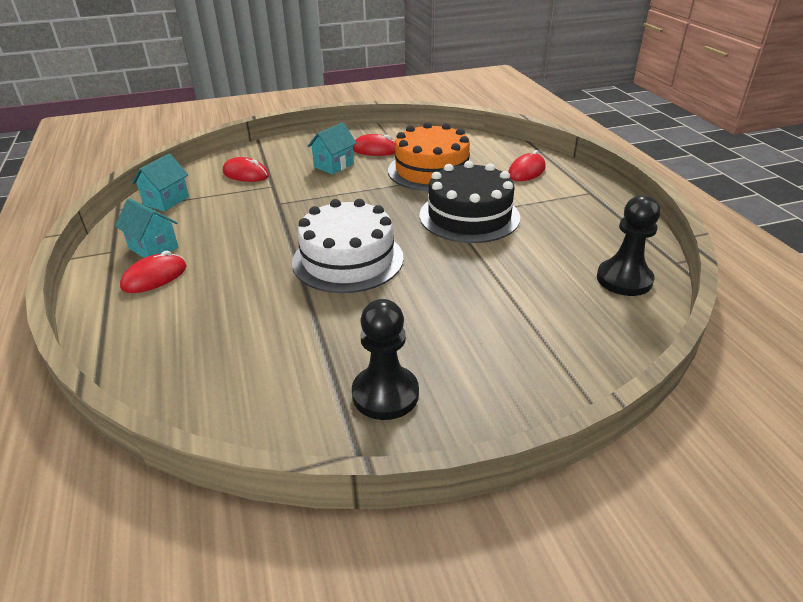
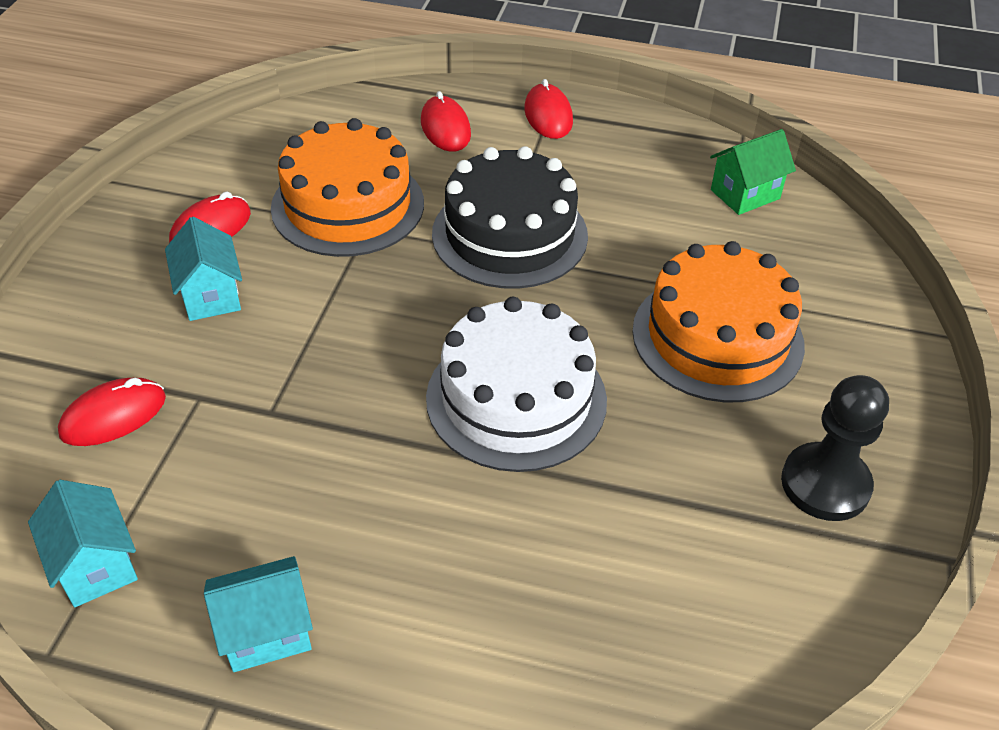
camera: 60 degrees left, 10 degrees up
red mouse [120,251,187,293] -> red mouse moved to [524,79,573,139]
black pawn [597,195,661,296] -> green house [710,129,796,215]
none -> orange cake [632,241,805,402]

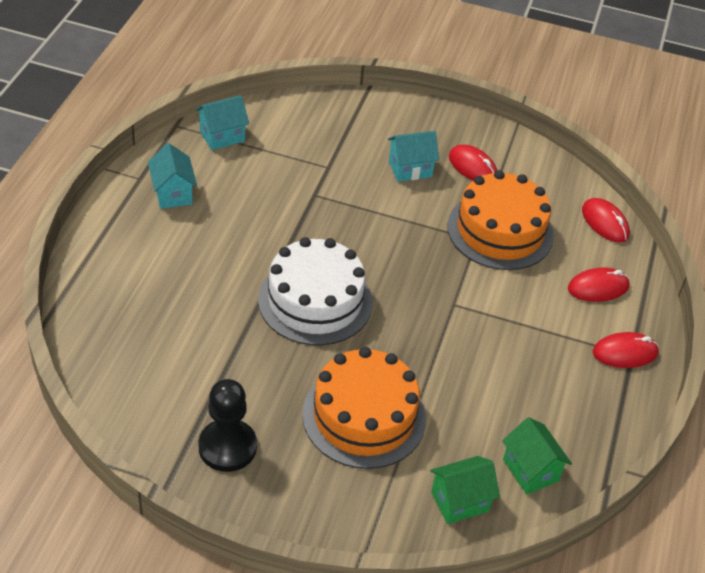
camera: 90 degrees right, 0 degrees up
red mouse [58,378,166,446] -> red mouse moved to [582,198,630,243]
black cake [432,146,588,289] -> none
none -> green house [430,456,500,524]

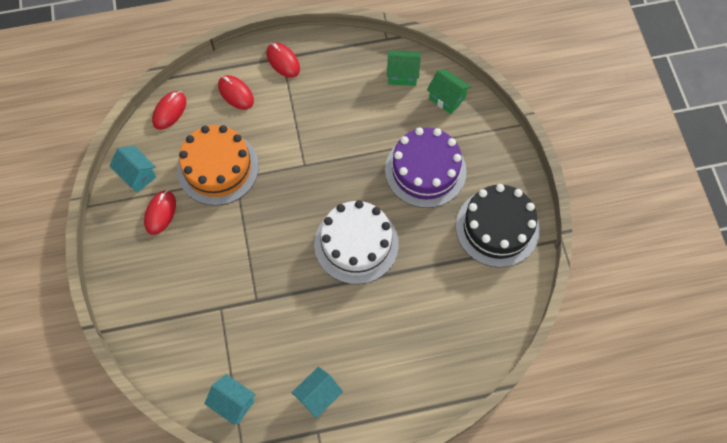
camera: 115 degrees left, 20 degrees up
black pawn [198,379,257,472] -> black cake [456,184,540,268]
orange cake [302,347,426,469] -> purple cake [385,127,467,208]
turquoise house [388,131,439,182] -> turquoise house moved to [110,146,156,193]
green house [502,417,572,495] -> green house turned 60 degrees clockwise [387,50,421,86]

